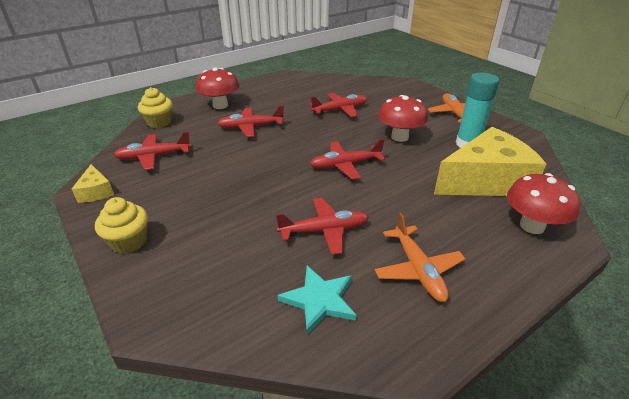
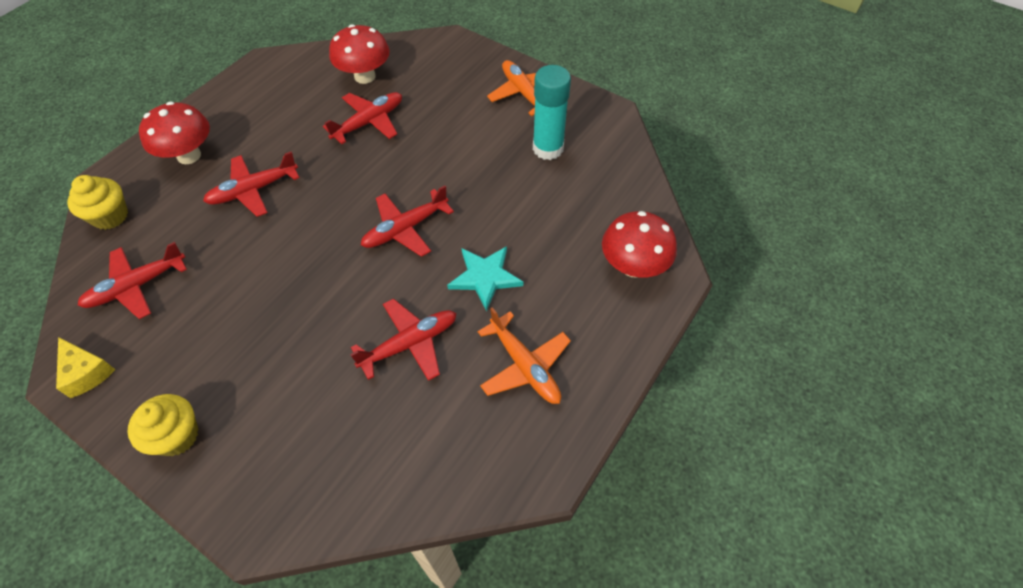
camera: 20 degrees left, 20 degrees up
turquoise star [278,266,357,335] -> turquoise star moved to [447,246,523,311]
red mushroom [378,95,428,142] -> red mushroom moved to [329,24,390,84]
yellow cheese [434,127,546,196] -> none

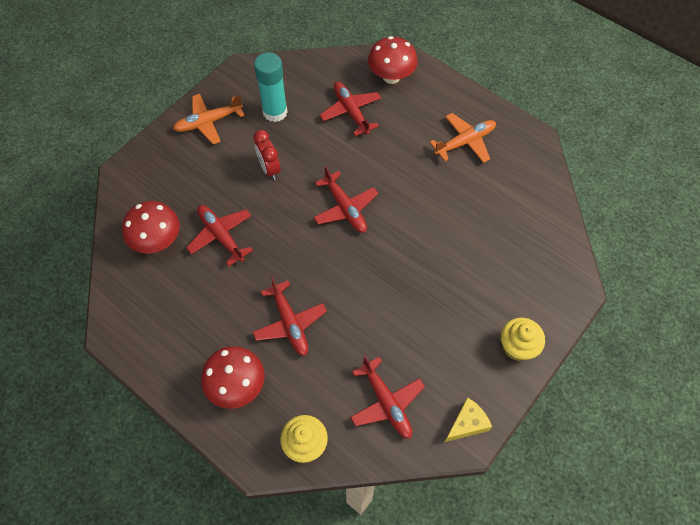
camera: 85 degrees left, 5 degrees up
red plane [350,299,457,381] -> red plane moved to [320,82,381,136]
turquoise star [447,246,523,311] -> none
none -> red clock [253,130,281,180]

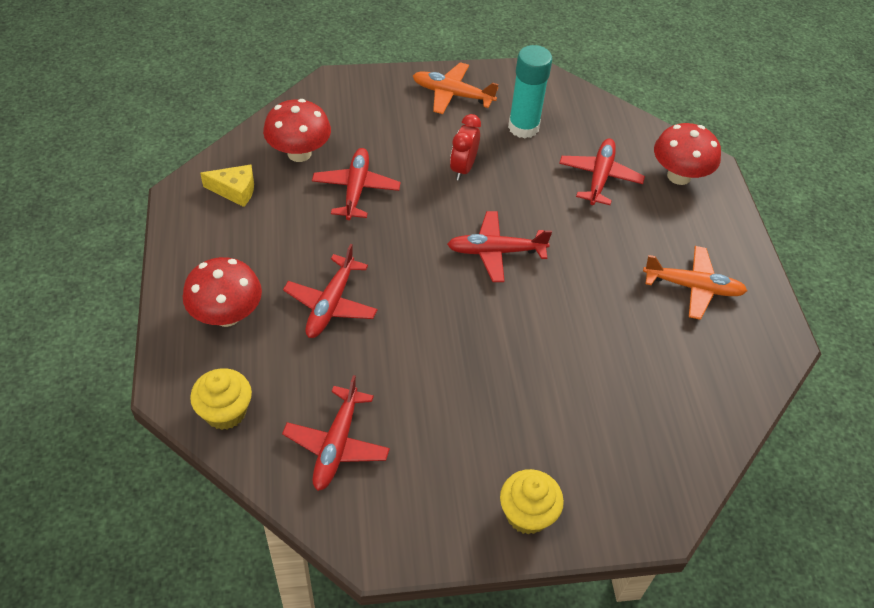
camera: 40 degrees right, 10 degrees down
red plane [313,166,378,233] -> red plane turned 75 degrees clockwise [447,211,552,282]
yellow cheese [445,397,492,442] -> yellow cheese moved to [200,165,254,207]

